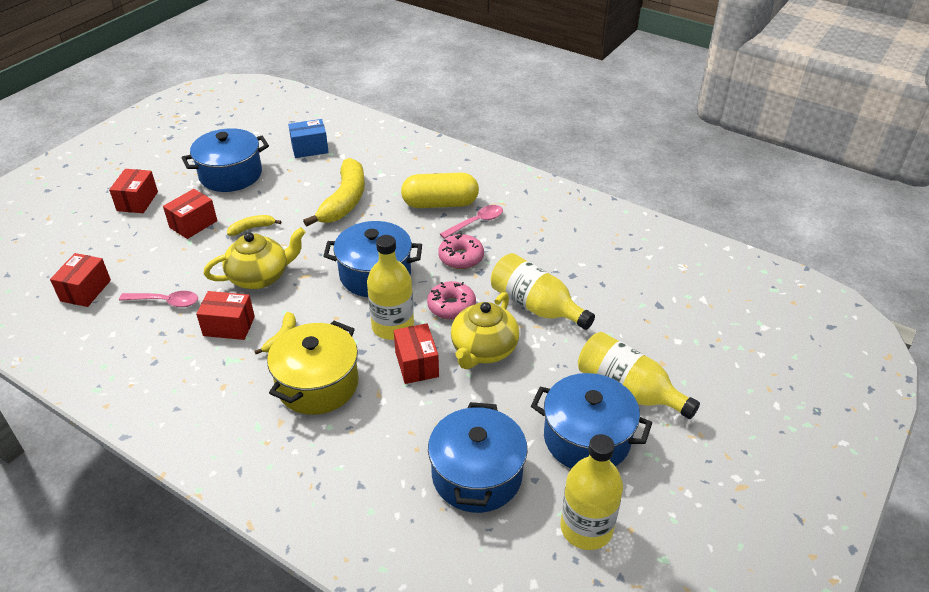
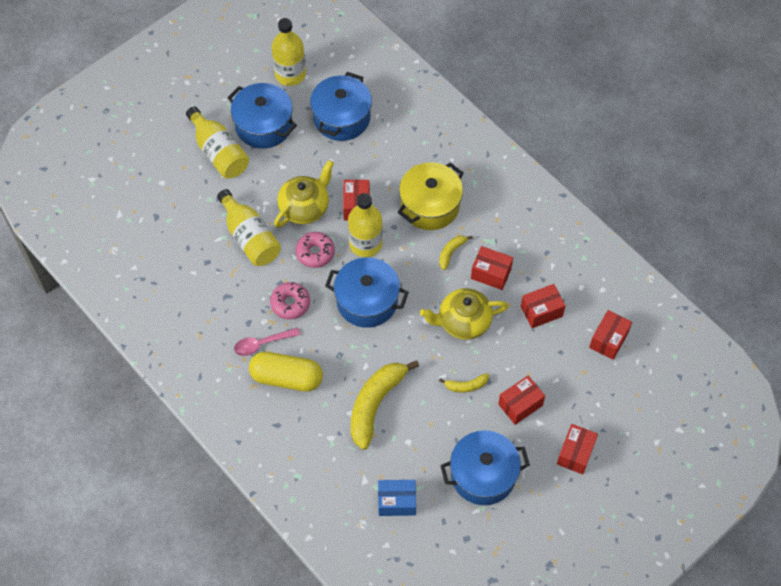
camera: 165 degrees left, 20 degrees up
pink spoon [119,291,198,307] -> red box [521,284,566,328]

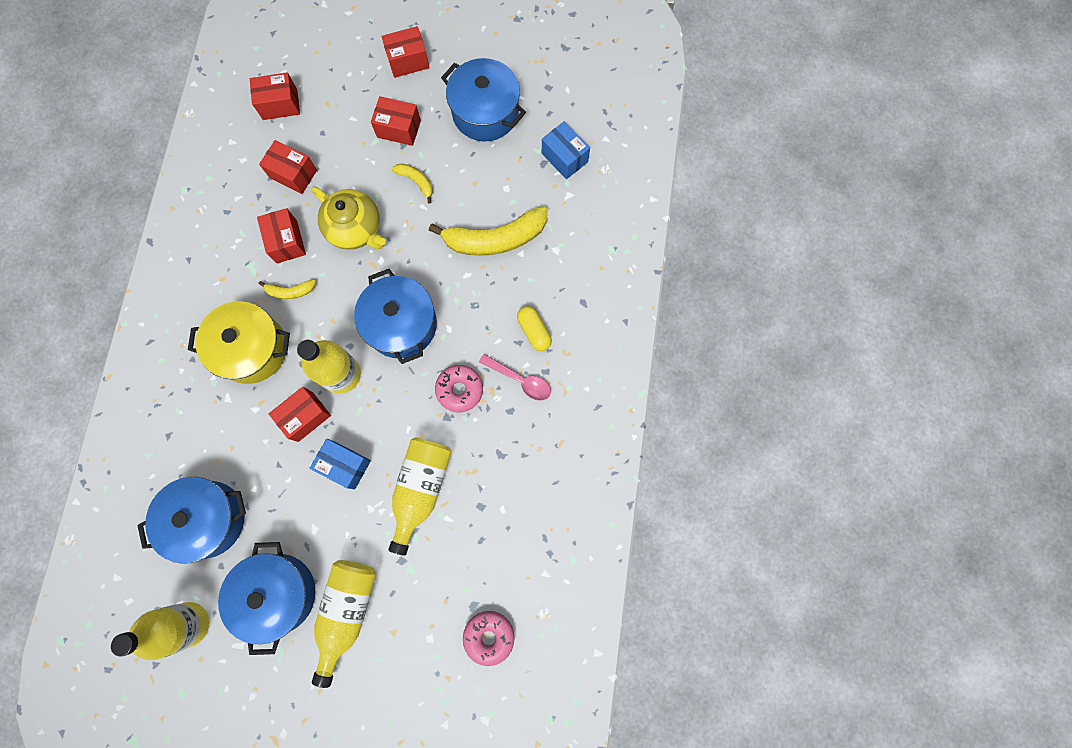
camera: 130 degrees left, 15 degrees up
yellow capsule [249,352,323,392] -> yellow capsule [517,306,552,351], size x0.58
yellow teapot [274,160,334,228] -> blue box [310,439,371,489]
pink donut [295,232,335,268] -> pink donut moved to [463,611,515,666]

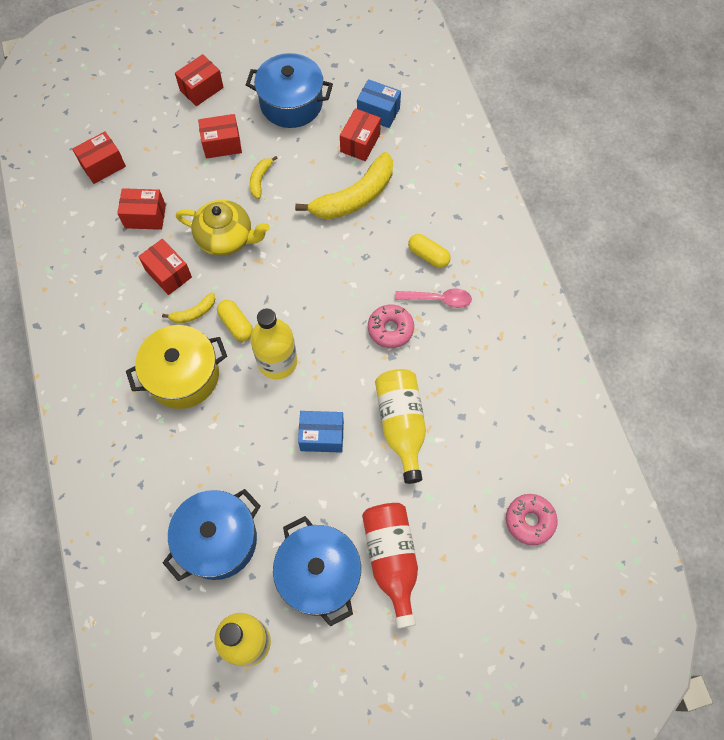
camera: 25 degrees left, 10 degrees down
red box [269,387,331,442] -> red box moved to [340,108,381,161]
yellow bottle [312,560,376,688] -> red bottle [362,503,418,629]
blue pot [354,269,437,364] -> none
yellow banana [392,163,433,204] -> yellow banana turned 90 degrees counterclockwise [250,156,278,199]
none -> yellow capsule [217,300,253,341]

